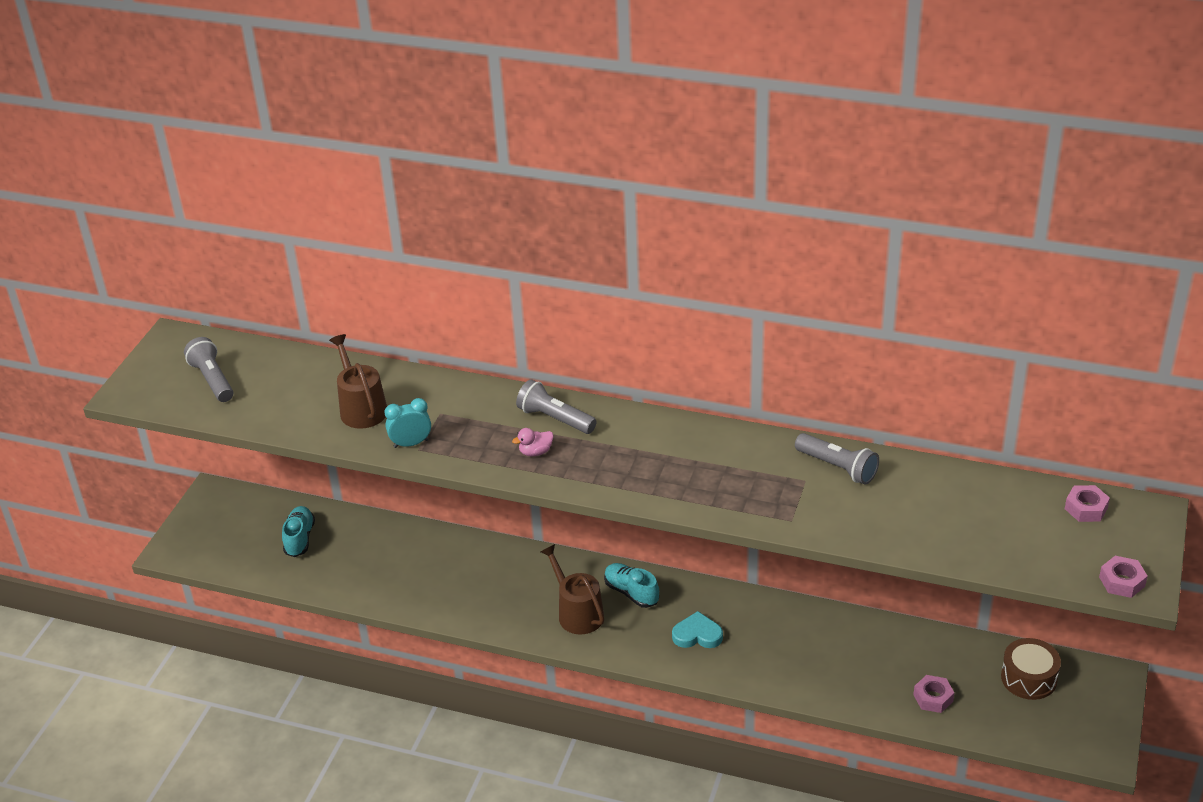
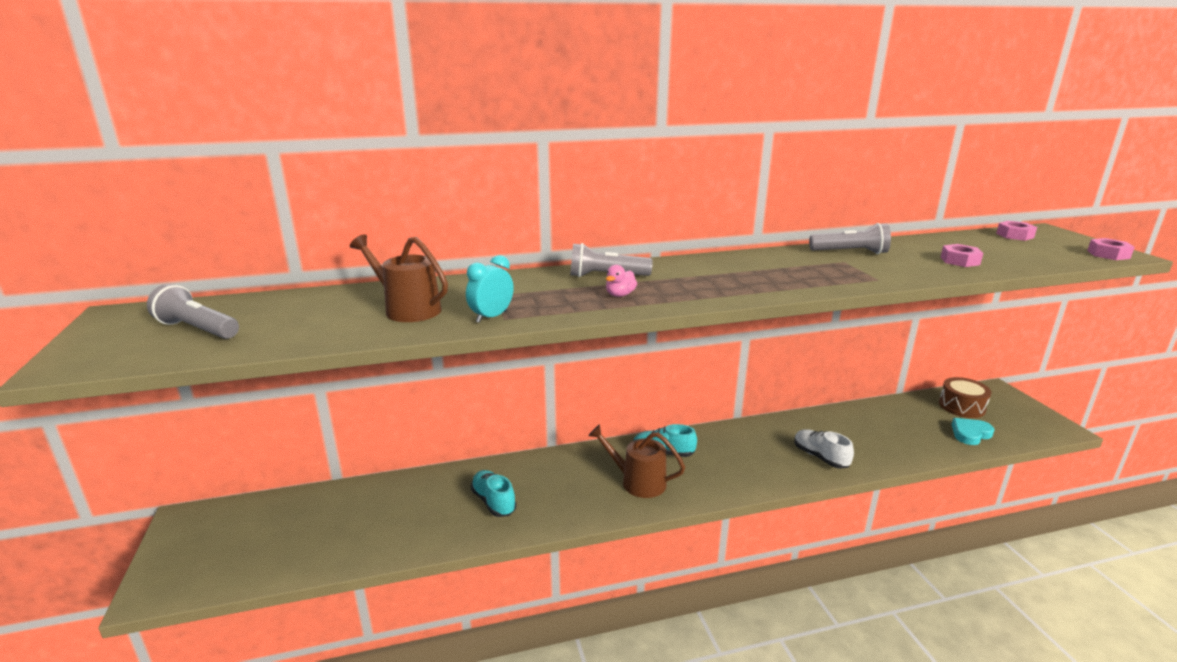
camera: 35 degrees left, 15 degrees down
turquoise shoe [282,506,315,557] -> turquoise shoe moved to [471,470,517,517]
turquoise heart [672,611,723,648] -> turquoise heart moved to [952,418,994,445]
pink nut [913,675,954,713] -> pink nut moved to [941,244,983,267]
none -> white shoe [794,429,854,469]

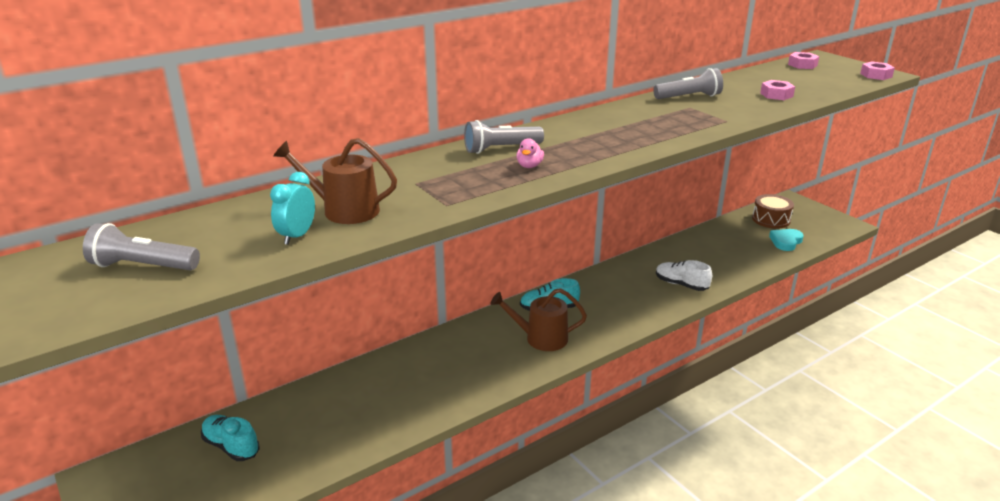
camera: 20 degrees left, 5 degrees up
turquoise clock [466,255,514,323] -> turquoise clock moved to [270,172,315,245]
turquoise shoe [471,470,517,517] -> turquoise shoe moved to [201,415,260,461]

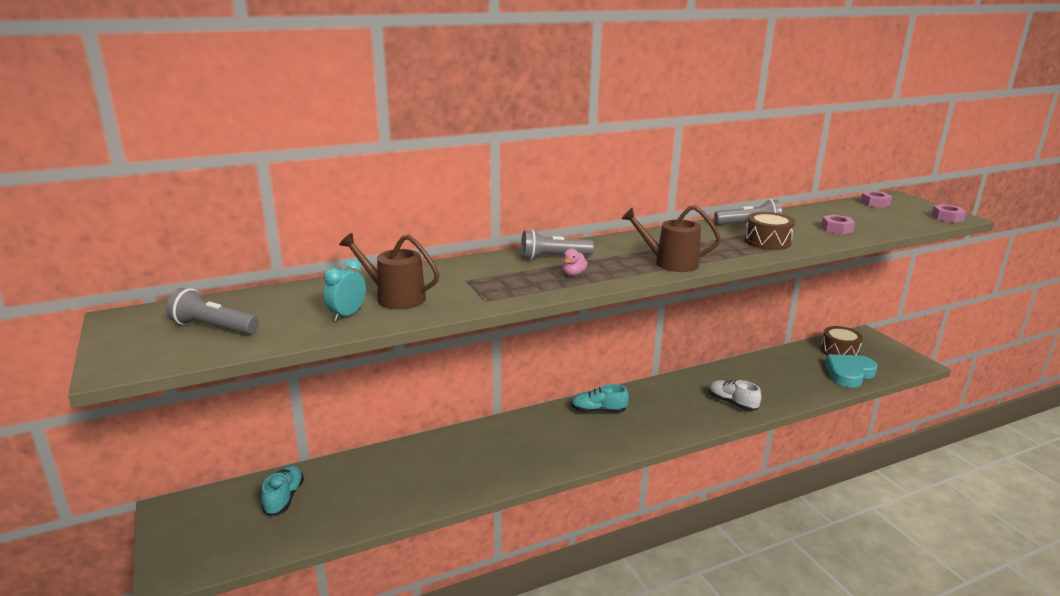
camera: 10 degrees right, 5 degrees down
turquoise shoe [201,415,260,461] -> turquoise shoe turned 45 degrees clockwise [261,465,304,516]
brown watering can [491,288,587,351] -> brown watering can moved to [622,205,721,272]
turquoise heart [769,229,804,251] -> turquoise heart [825,355,878,388], size x1.51
none -> brown drum [744,212,795,250]

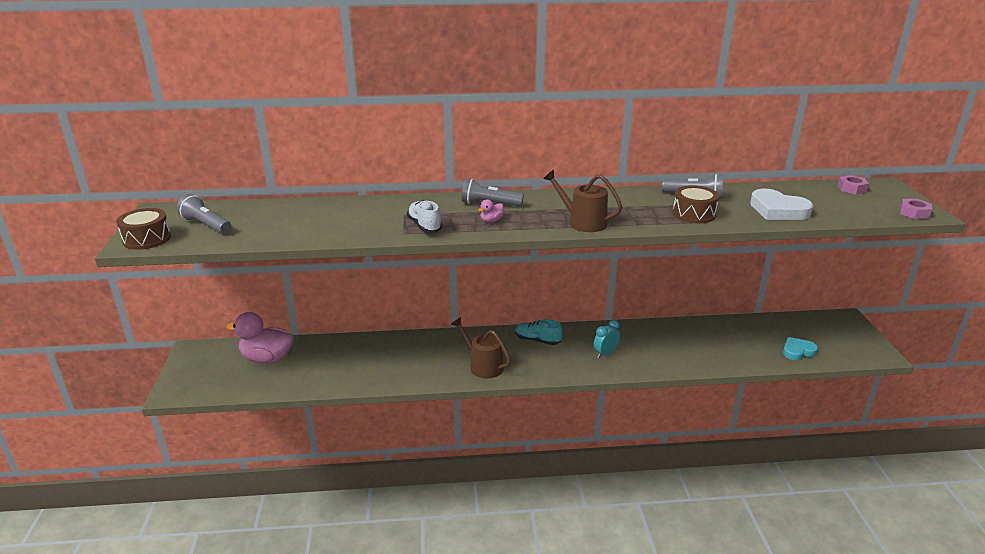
camera: 20 degrees right, 5 degrees up
turquoise shoe [261,465,304,516] -> pink duck [226,312,294,364]
turquoise clock [323,259,366,321] -> turquoise clock moved to [594,320,620,358]
brown watering can [339,233,439,309] -> brown watering can moved to [451,317,511,378]
white shoe [709,380,761,411] -> white shoe moved to [407,200,442,232]
brown drum [820,326,863,355] -> brown drum moved to [116,208,171,250]
pink nut [821,214,855,234] -> white heart [750,189,813,220]
turquoise heart [825,355,878,388] -> turquoise heart [783,337,818,360], size x0.66

